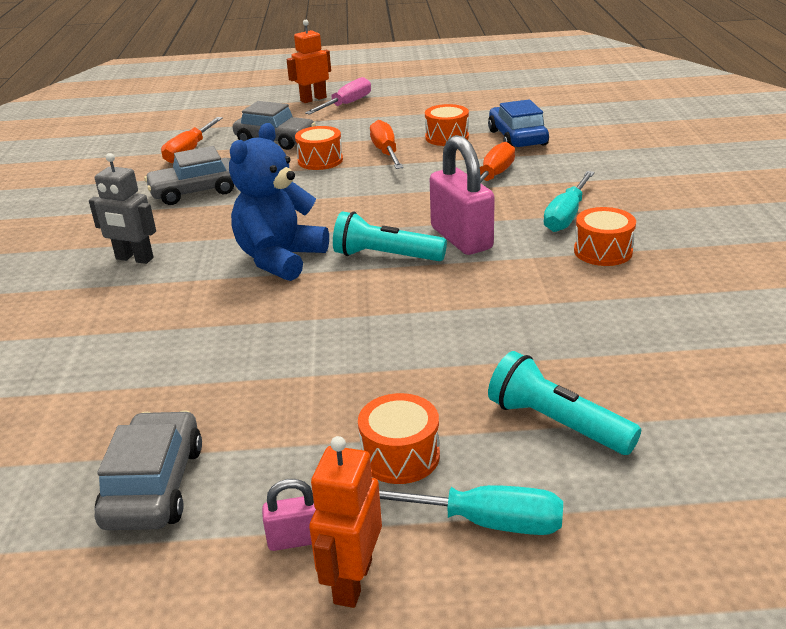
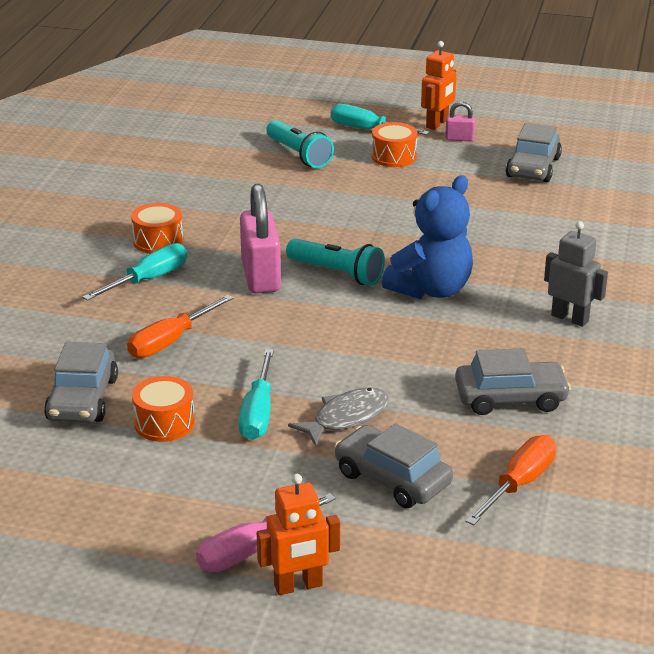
camera: 165 degrees left, 0 degrees up
orange drum [295,126,343,170] -> grey fish [288,387,389,447]
orange screwdriver [370,120,403,169] -> turquoise screwdriver [239,349,274,440]
blue car [488,99,549,147] -> grey car [44,342,118,423]

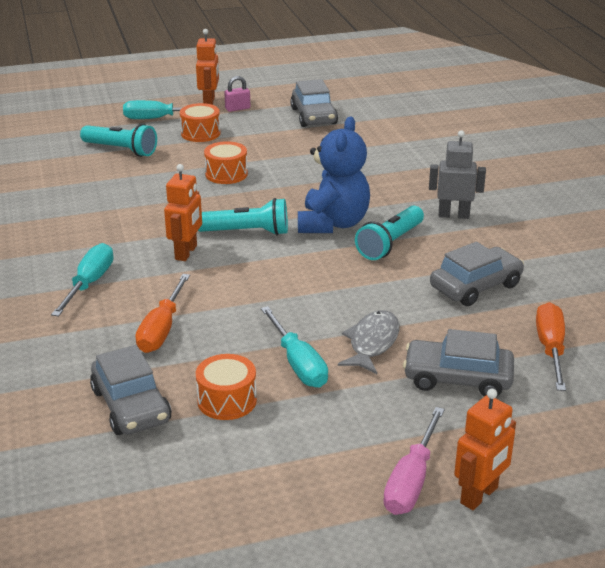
camera: 30 degrees left, 0 degrees up
orange drum [131,203,183,254] -> orange drum moved to [204,141,248,184]
pink padlock [240,184,281,294] -> orange robot [164,164,202,261]
none -> turquoise flashlight [355,206,424,260]

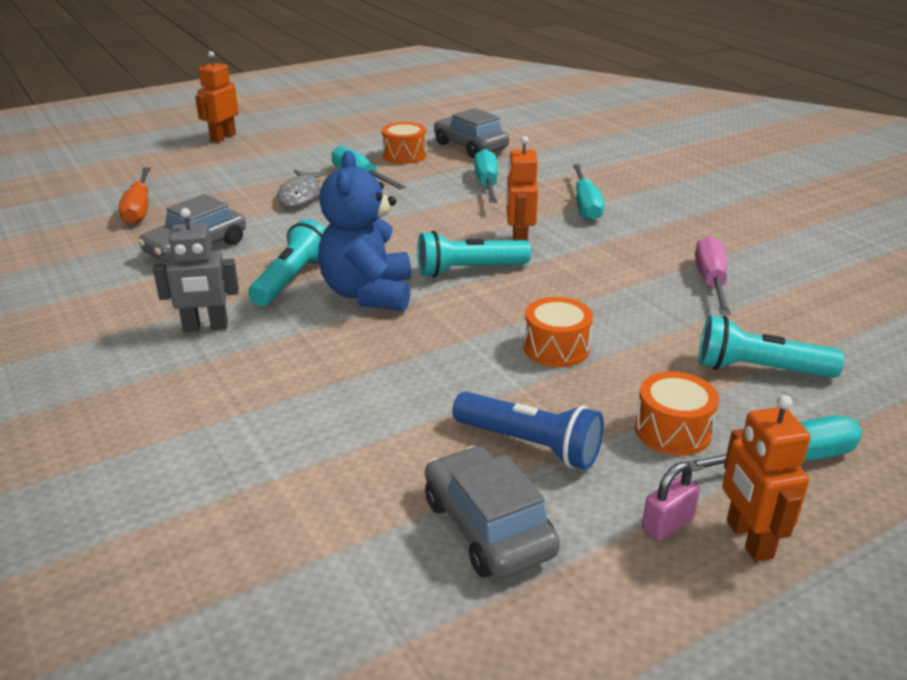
camera: 165 degrees right, 0 degrees up
orange screwdriver [135,274,190,353] -> turquoise screwdriver [474,149,498,203]
pink screwdriver [383,407,445,515] -> pink screwdriver moved to [695,236,731,315]
grey car [403,329,514,397] -> none
none -> blue flashlight [453,392,604,470]

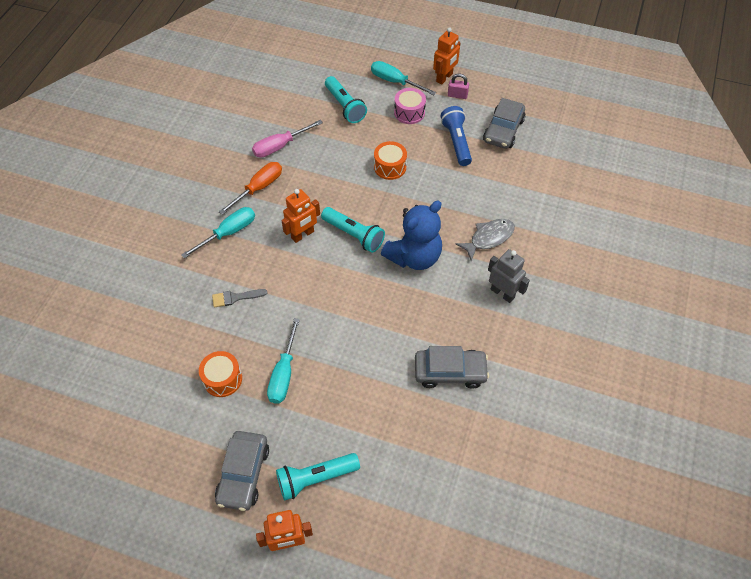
camera: 130 degrees left, 25 degrees up
orange screwdriver [119,167,151,224] -> orange screwdriver moved to [219,162,282,215]
turquoise flashlight [248,219,325,306] -> turquoise flashlight moved to [276,453,360,501]
grey fish [277,170,327,207] -> grey fish moved to [456,219,515,261]
grey car [434,108,509,158] -> grey car moved to [215,431,269,511]
turquoise screwdriver [474,149,498,203] -> grey brush [212,289,267,308]
orange drum [635,371,719,455] -> pink drum [394,88,426,124]

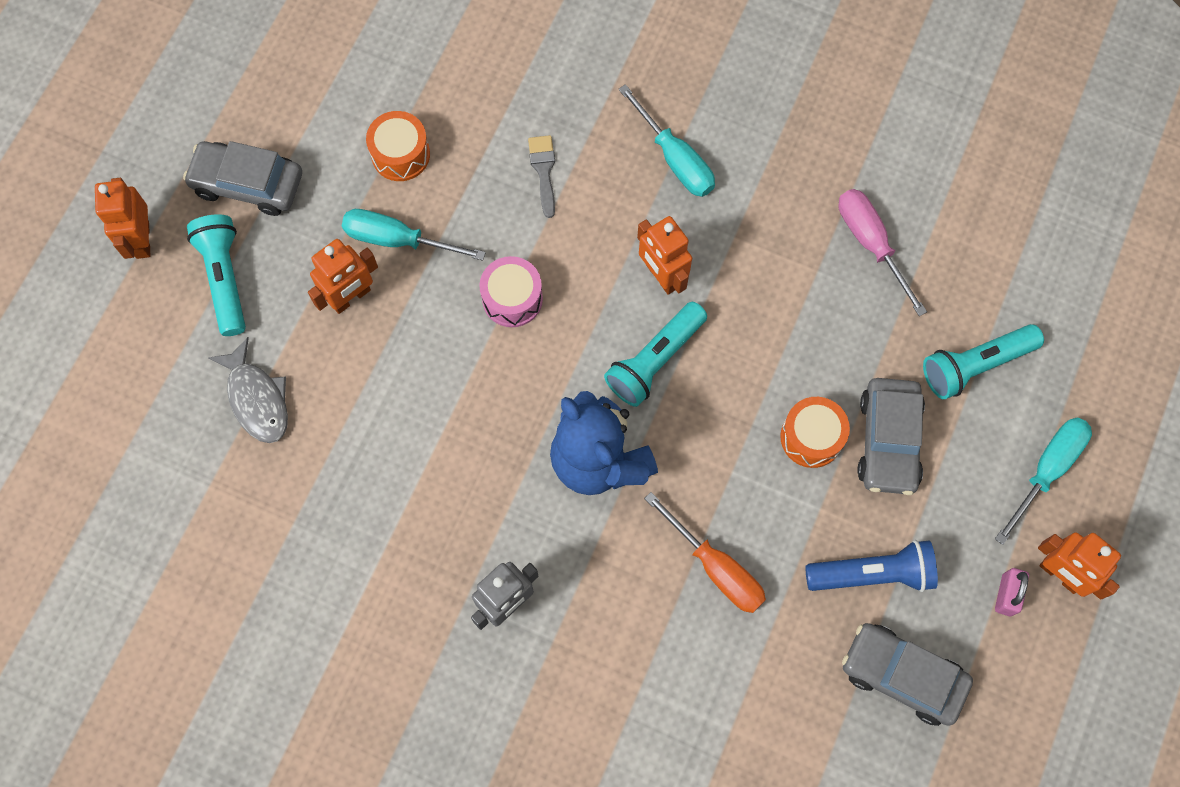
camera: 95 degrees right, 15 degrees up
orange screwdriver [219,162,282,215] -> orange screwdriver moved to [644,492,766,613]
pink drum [394,88,426,124] -> pink drum moved to [480,256,543,327]
grey car [415,346,489,389] -> grey car moved to [857,378,925,495]
grey fish [456,219,515,261] -> grey fish moved to [209,337,288,443]
none -> orange robot [308,239,378,314]

